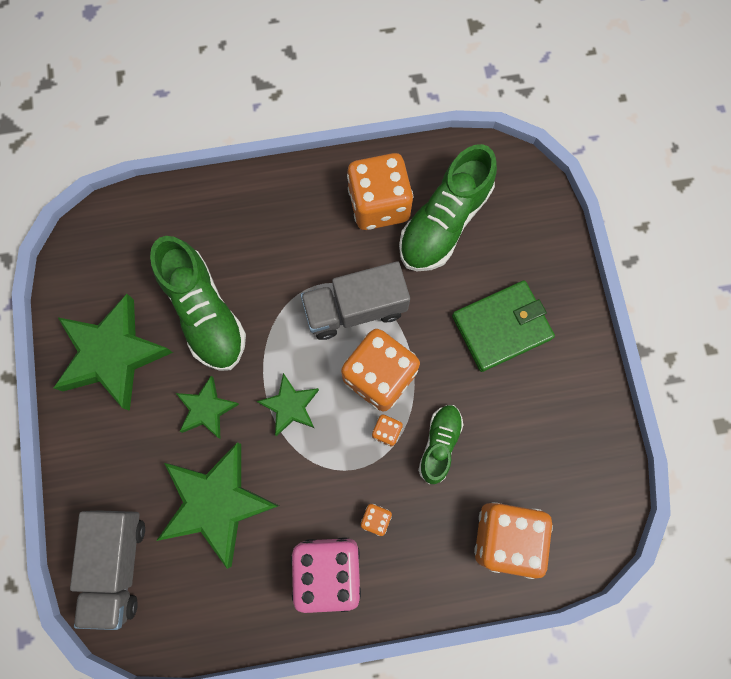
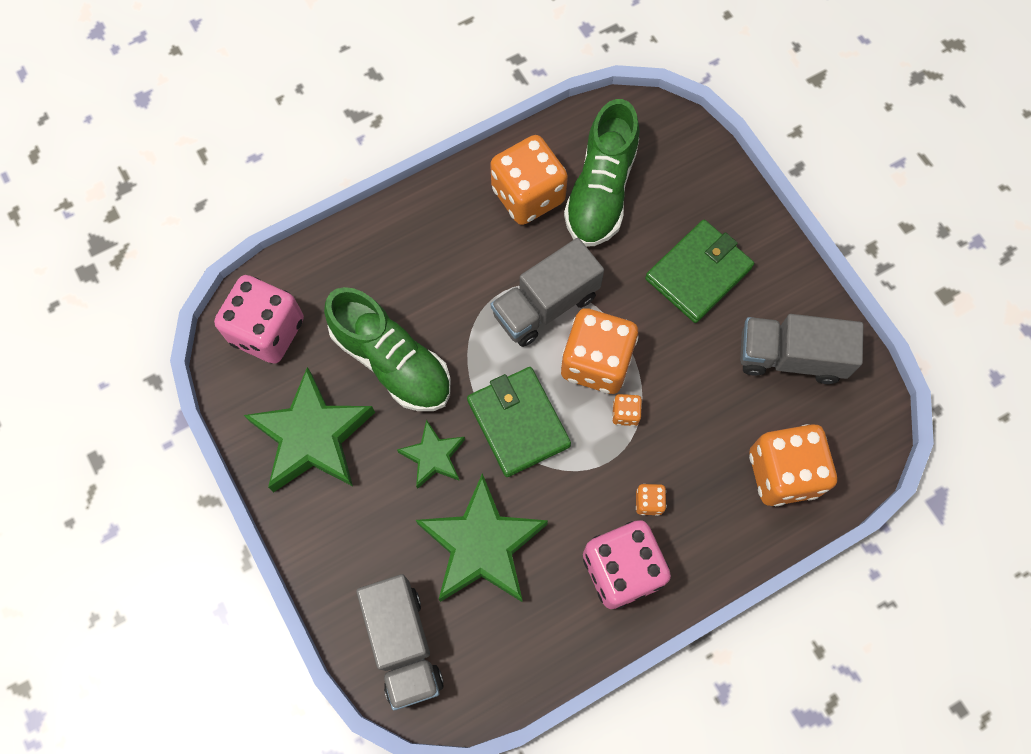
camera: 20 degrees left, 5 degrees down
green star [257,373,319,436] -> green wallet [467,367,571,477]
green shoe [418,405,463,484] -> none
none -> pink dice [214,275,304,364]
none -> grey truck [740,314,863,384]

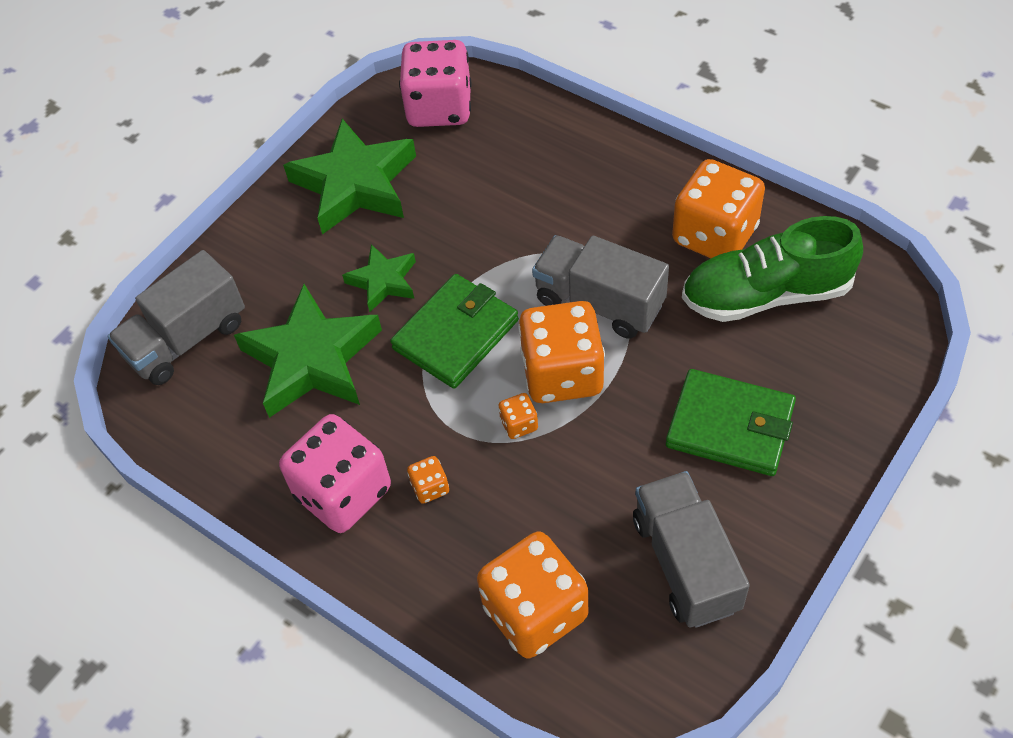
camera: 70 degrees right, 15 degrees down
green shoe [324,287,451,411] -> none

